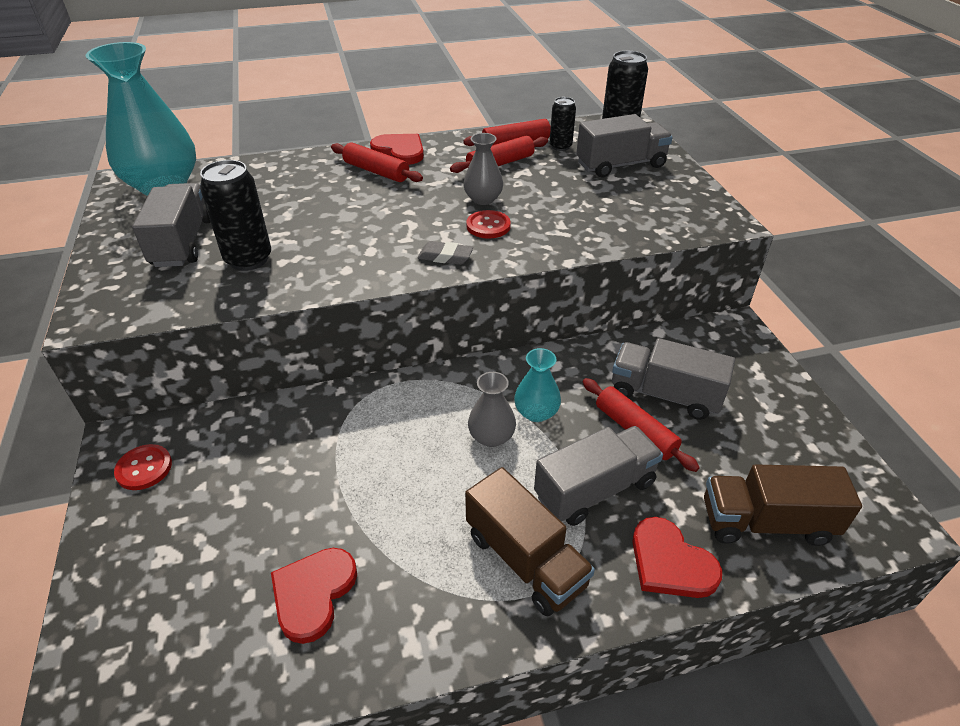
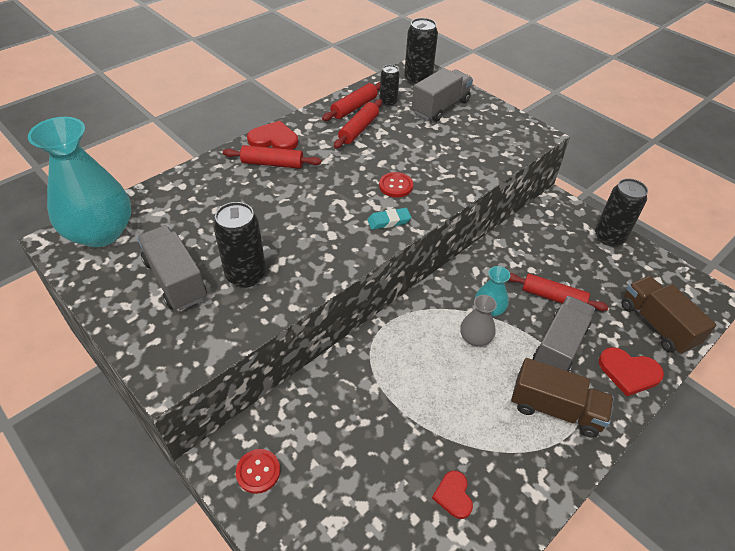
camera: 30 degrees left, 5 degrees up
red heart [271,548,357,644] -> red heart [432,471,473,519], size x0.65
grey eraser [418,241,473,265] -> turquoise eraser [367,208,411,230]
grey vase [463,133,503,205] -> none
grey truck [612,338,735,420] -> none
brown truck [704,464,862,546] -> brown truck turned 90 degrees clockwise [621,276,717,355]
none -> black can [595,179,648,246]

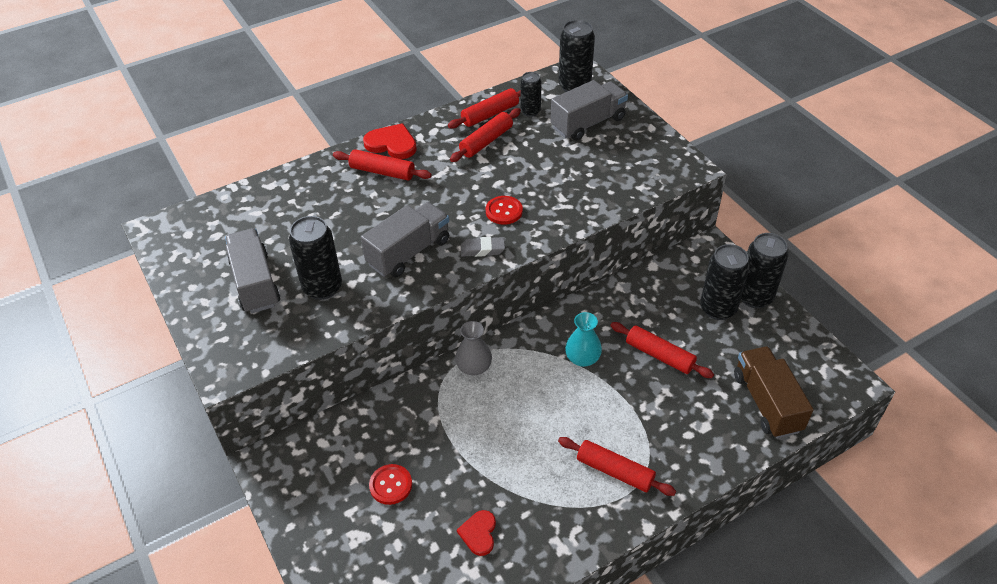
camera: 15 degrees right, 0 degrees up
turquoise vase [28,117,132,247] -> none
red button [236,449,280,494] -> red button moved to [369,464,412,505]
turquoise eraser [367,208,411,230] -> grey eraser [461,237,505,257]
grey vase [460,295,497,346] -> grey vase moved to [455,321,492,375]
brown truck [511,358,614,438] -> red rolling pin [558,437,676,496]
grey truck [533,296,595,372] -> grey truck moved to [361,202,449,277]
red heart [598,347,664,396] -> none
none -> black can [700,244,750,320]

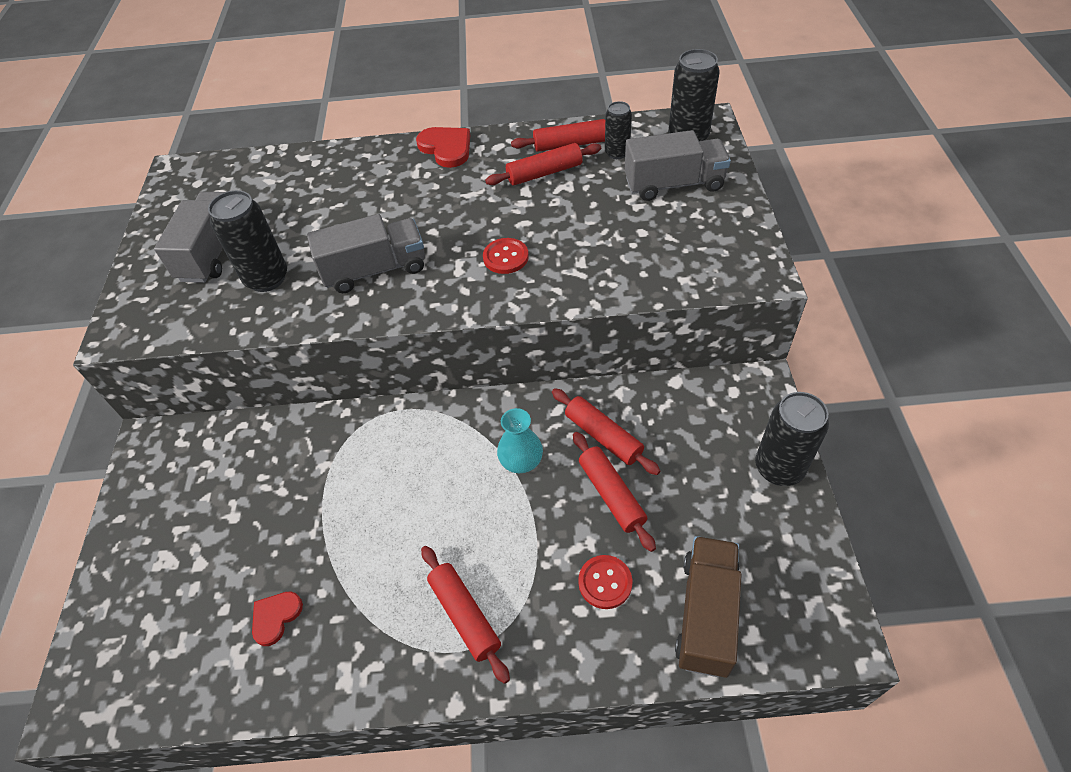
camera: 30 degrees right, 5 degrees up
red rolling pin [333,149,432,180] -> red rolling pin moved to [552,388,660,475]
red button [369,464,412,505] -> red button moved to [578,555,632,609]
grey vase [455,321,492,375] -> none
grey eraser [461,237,505,257] -> none
black can [700,244,750,320] -> none

